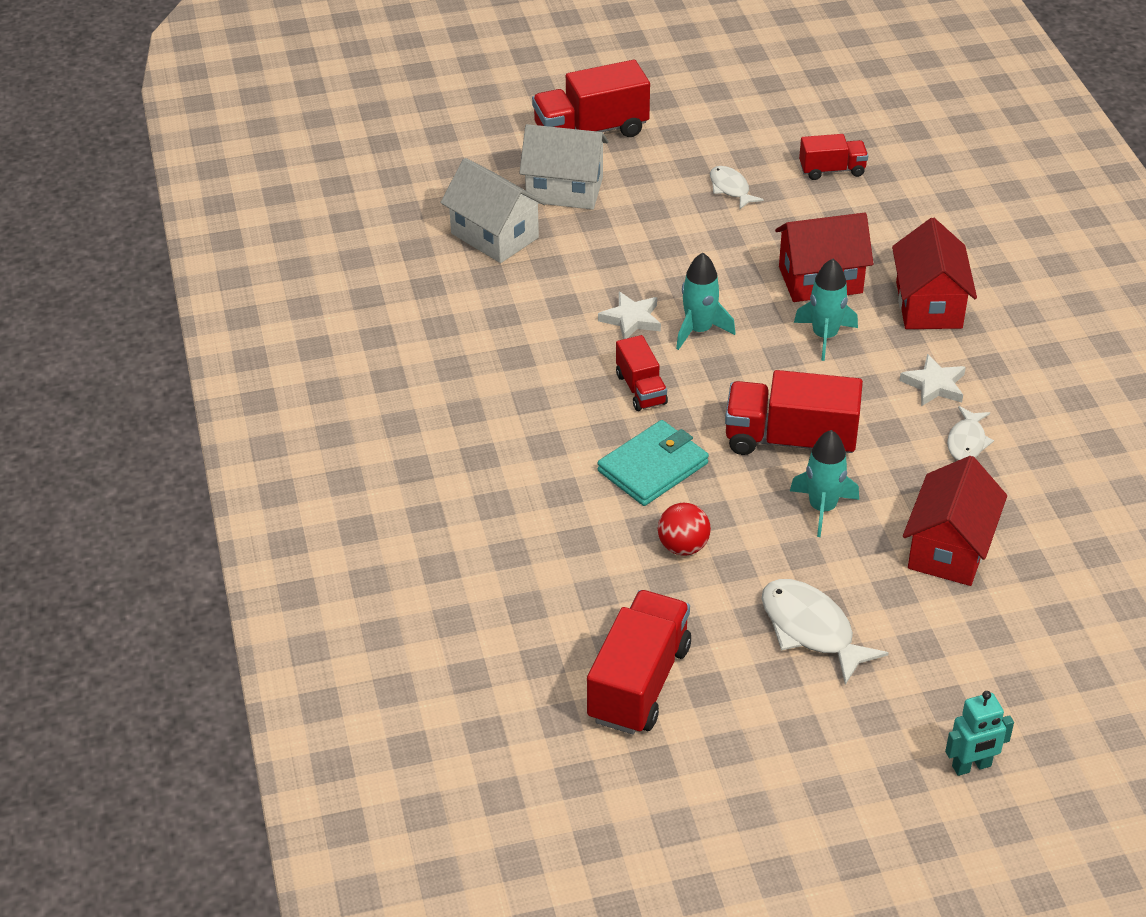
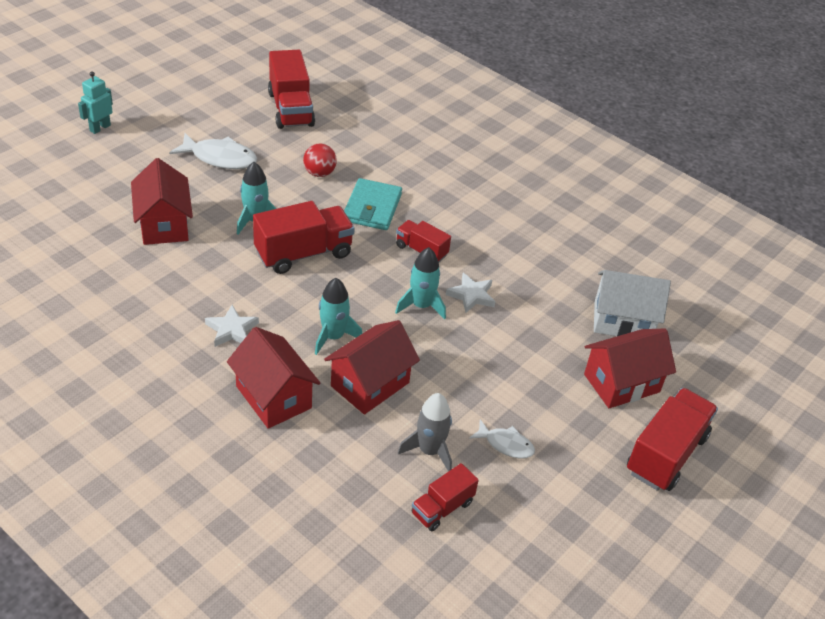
camera: 140 degrees right, 0 degrees up
white house [519,124,608,210] -> red house [584,329,676,408]
white fish [947,406,994,460] -> none
none -> grey rocket [398,393,452,472]

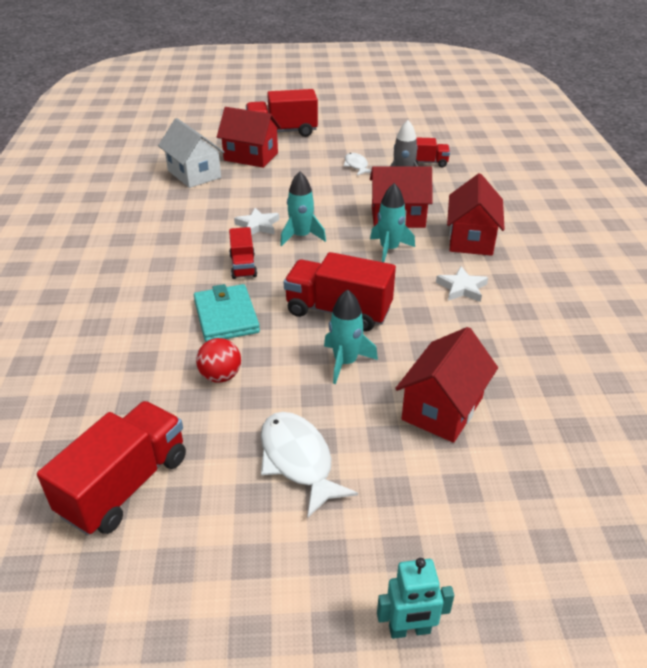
camera: 130 degrees left, 5 degrees down
turquoise wallet [344,178,402,230] -> turquoise wallet turned 75 degrees counterclockwise [194,284,260,342]

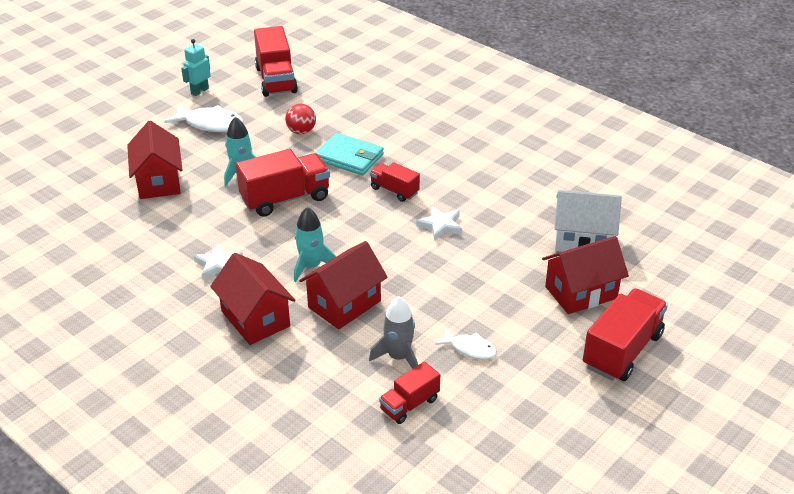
camera: 135 degrees right, 0 degrees up
turquoise rocket [280,171,326,246] -> none
turquoise robot [377,558,454,639] -> turquoise robot moved to [181,39,211,96]

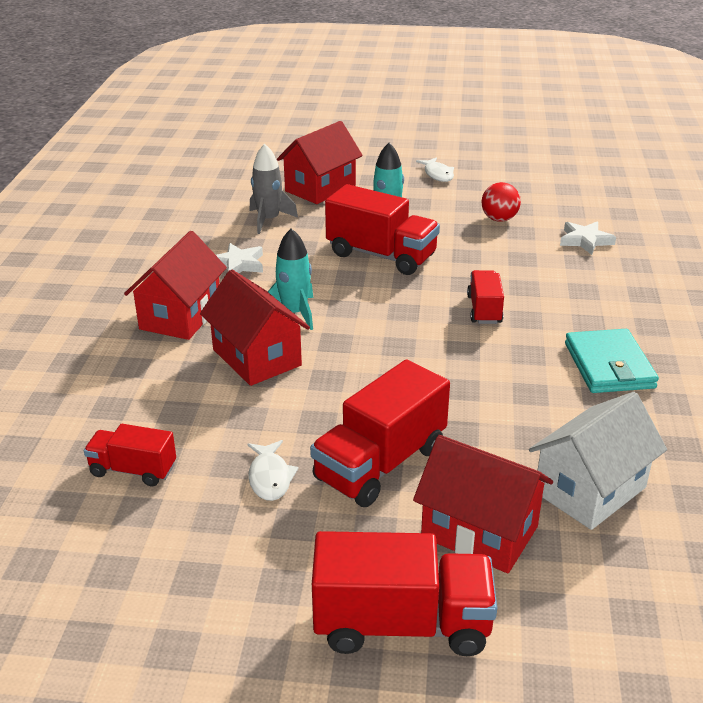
camera: 55 degrees right, 5 degrees down
white fish [164,104,244,132] -> white fish [416,157,454,182], size x0.60
turquoise robot [181,39,211,96] -> none
red truck [254,26,298,97] -> red truck moved to [310,359,450,507]
red house [299,241,387,329] -> red house turned 45 degrees clockwise [200,270,310,386]
turquoise wallet [315,133,384,175] -> turquoise wallet moved to [565,329,659,393]
grey rocket [369,296,418,369] -> grey rocket moved to [250,143,298,234]
white star [416,206,462,240] -> white star moved to [560,221,616,255]
white house [554,190,622,252] -> white house turned 75 degrees clockwise [529,392,667,530]

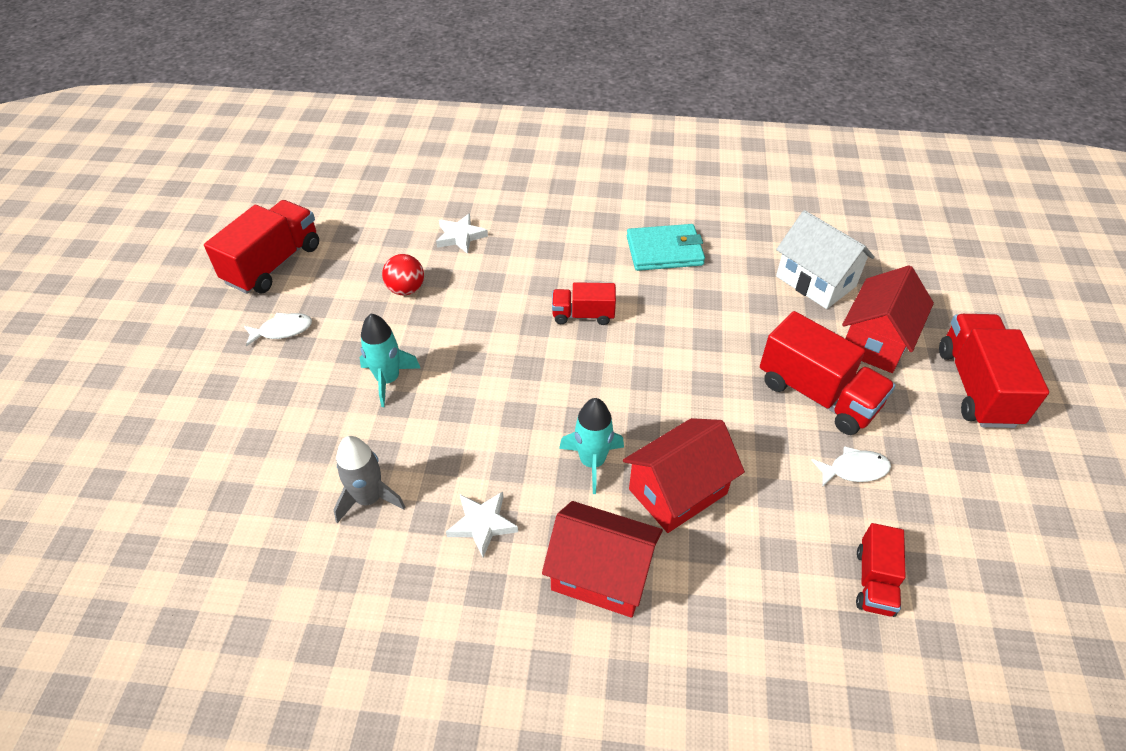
camera: 90 degrees left, 15 degrees up
red house [277,121,363,204] -> none
red truck [325,184,440,275] -> red truck moved to [204,200,319,294]

